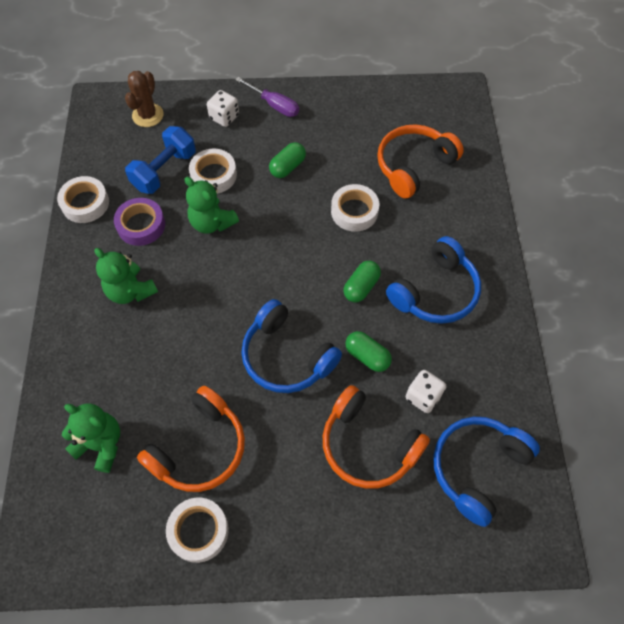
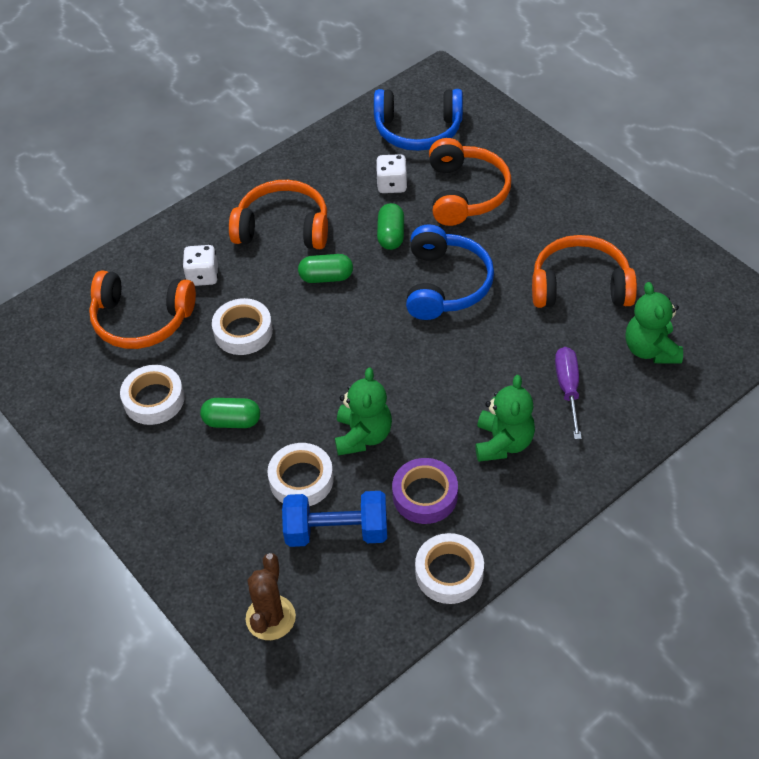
camera: 125 degrees left, 10 degrees down
brown cactus [125,71,164,127] -> brown cactus turned 60 degrees counterclockwise [246,553,296,640]
white tape [166,498,229,563] -> white tape moved to [120,365,185,425]
white dice [207,90,239,127] -> white dice moved to [182,245,218,286]
purple screwdriver [235,77,299,117] -> purple screwdriver moved to [555,347,582,439]
blue headphones [386,236,481,324] -> orange headphones [229,180,328,249]

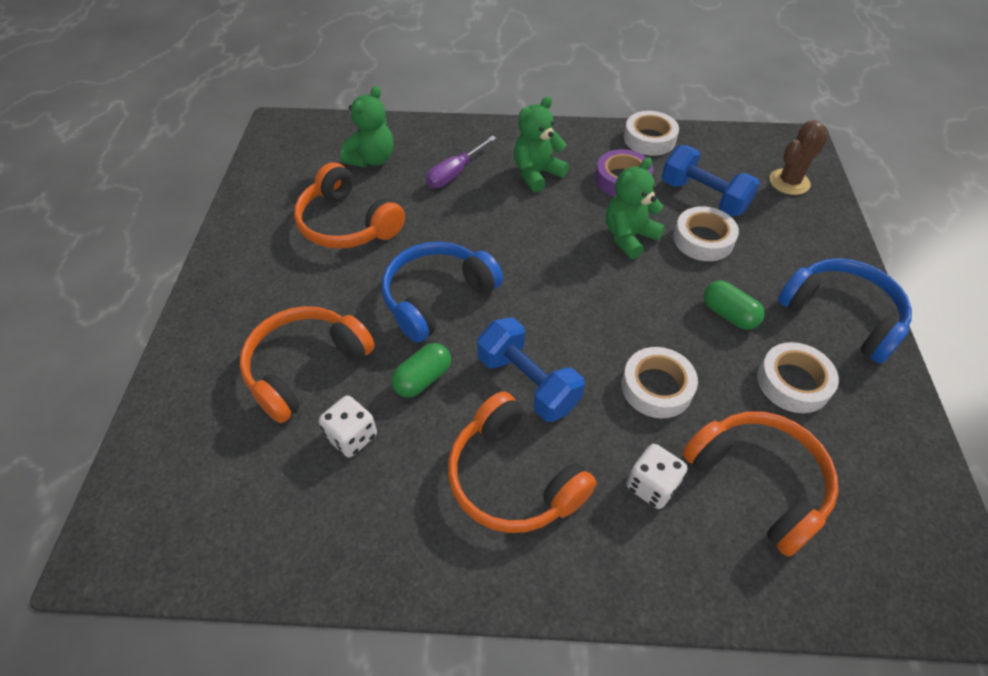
camera: 140 degrees left, 0 degrees up
green capsule [298,254,353,283] -> blue dumbbell [477,317,585,422]
blue headphones [374,89,463,151] -> blue headphones moved to [778,258,912,364]

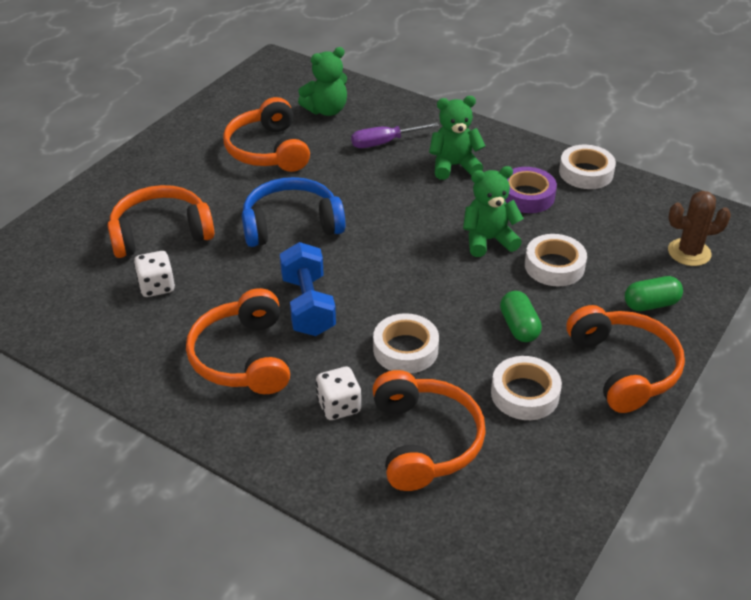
camera: 30 degrees right, 10 degrees down
green capsule [391,343,451,397] -> green capsule moved to [625,276,683,311]
blue dumbbell [662,145,760,216] -> none
blue headphones [778,258,912,364] -> orange headphones [567,305,685,413]

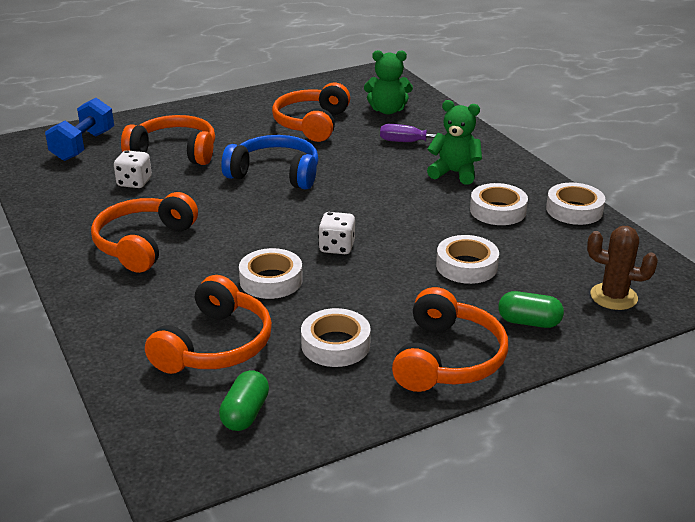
camera: 30 degrees right, 10 degrees down
blue dumbbell [280,242,336,336] -> blue dumbbell moved to [45,98,114,161]
white dice [316,367,361,420] -> white dice moved to [318,212,355,254]
green teddy bear [463,166,524,257] -> none
green capsule [500,291,542,342] -> green capsule moved to [219,370,269,431]
purple tape [505,167,557,213] -> white tape [470,183,528,225]

